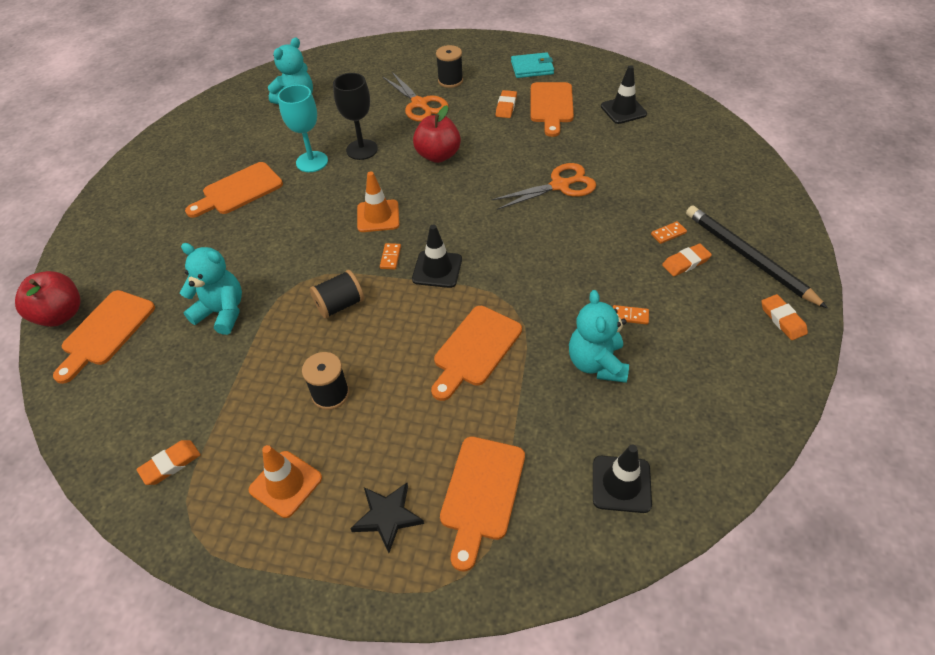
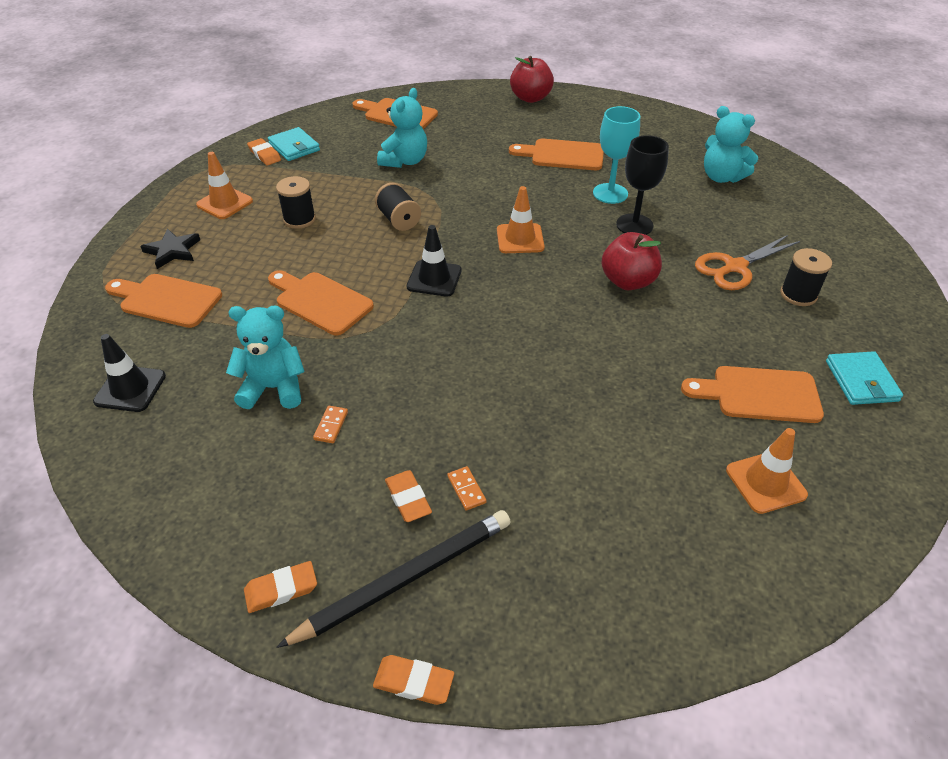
camera: 90 degrees right, 5 degrees down
red apple [15,271,81,327] -> red apple moved to [510,56,554,103]
orange cutting board [185,162,283,218] -> orange cutting board turned 45 degrees counterclockwise [509,139,604,170]
orange domino [380,243,401,270] -> none
orange scissors [491,163,596,210] -> none
orange eraser [496,90,517,118] -> orange eraser moved to [373,655,454,705]
black traffic cone [601,65,647,124] -> orange traffic cone [726,428,808,514]
none -> turquoise wallet [268,127,320,161]

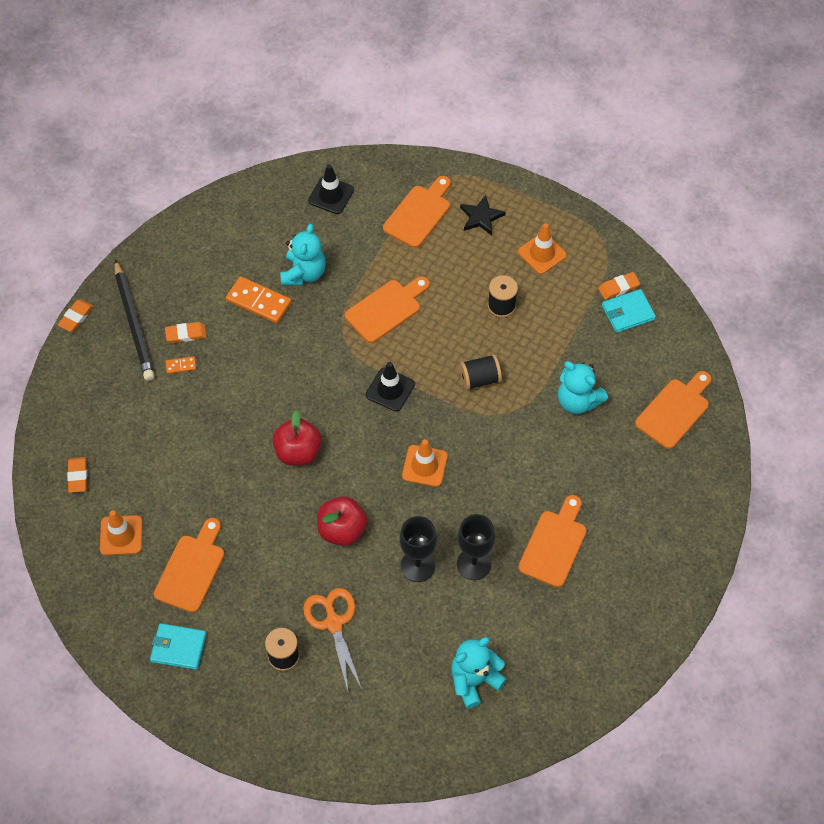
camera: 105 degrees right, 15 degrees up
orange eraser [244,561,317,613] -> orange eraser moved to [67,457,87,493]
orange domino [313,406,348,443] -> orange domino [226,276,291,324], size x2.09
red apple [510,56,554,103] -> red apple moved to [272,411,322,466]
turquoise goblet [593,106,640,204] -> black goblet [457,514,495,580]

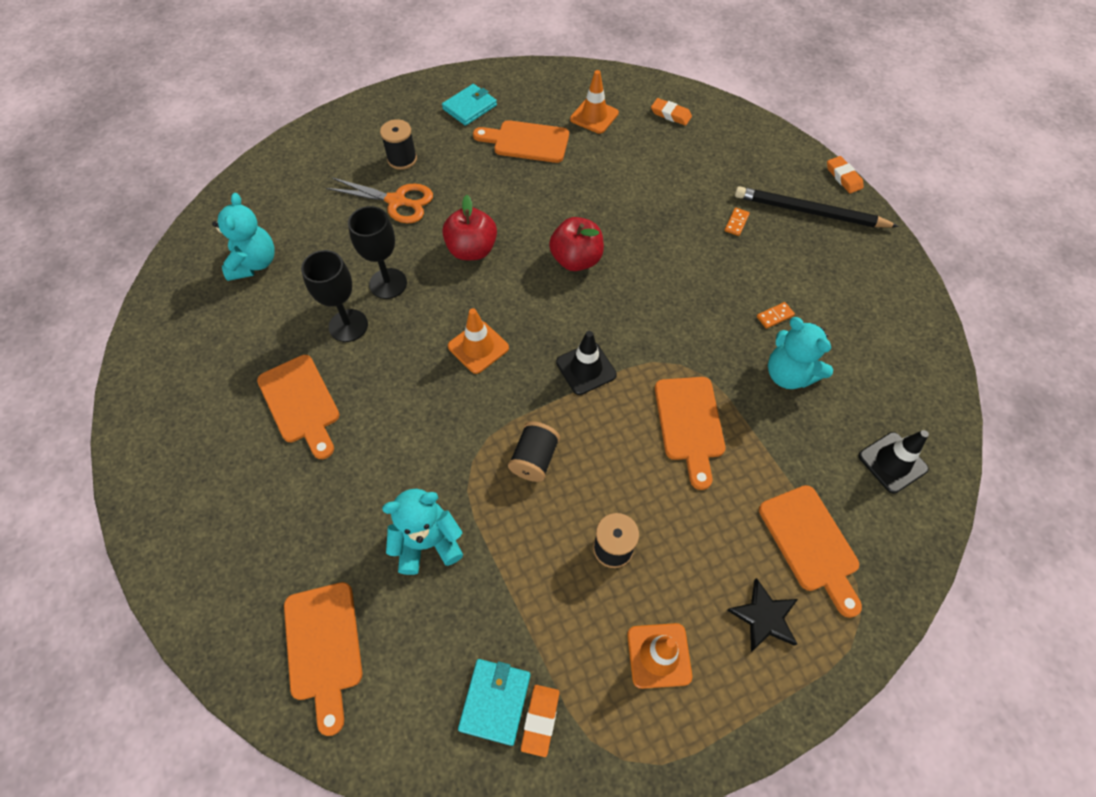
camera: 125 degrees right, 0 degrees up
orange cutting board [154,518,225,613] -> orange cutting board turned 135 degrees clockwise [473,120,569,163]
orange eraser [165,322,207,343] -> none
orange domino [226,276,291,324] -> orange domino [757,302,795,329], size x0.48

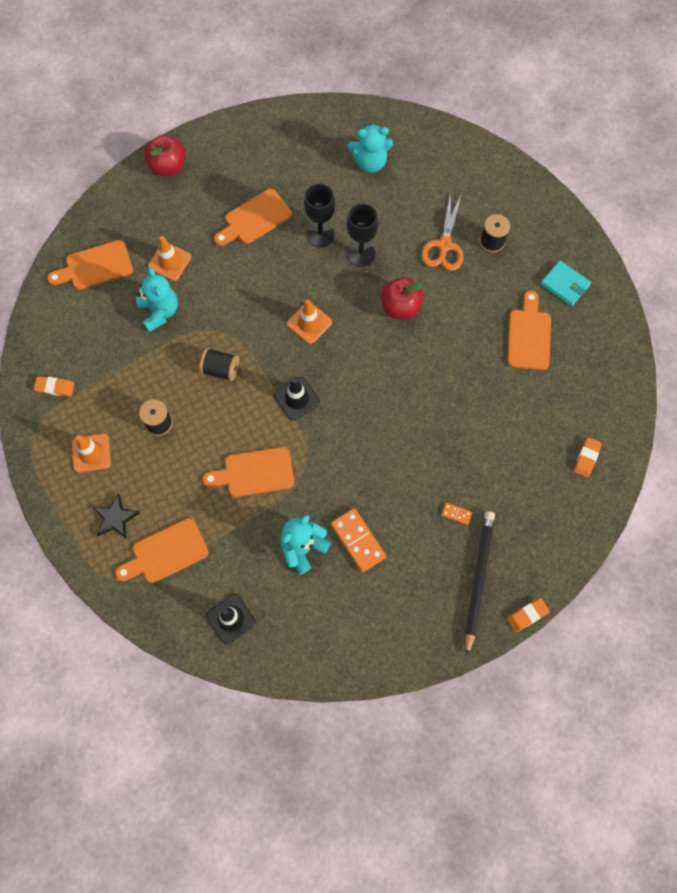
camera: 85 degrees right, 10 degrees up
turquoise wallet [458,659,531,746] -> none
red apple [549,217,604,271] -> red apple moved to [144,135,186,176]
orange traffic cone [570,70,619,134] -> orange traffic cone moved to [148,236,192,281]
orange domino [757,302,795,329] -> orange domino [331,508,386,573], size x2.09

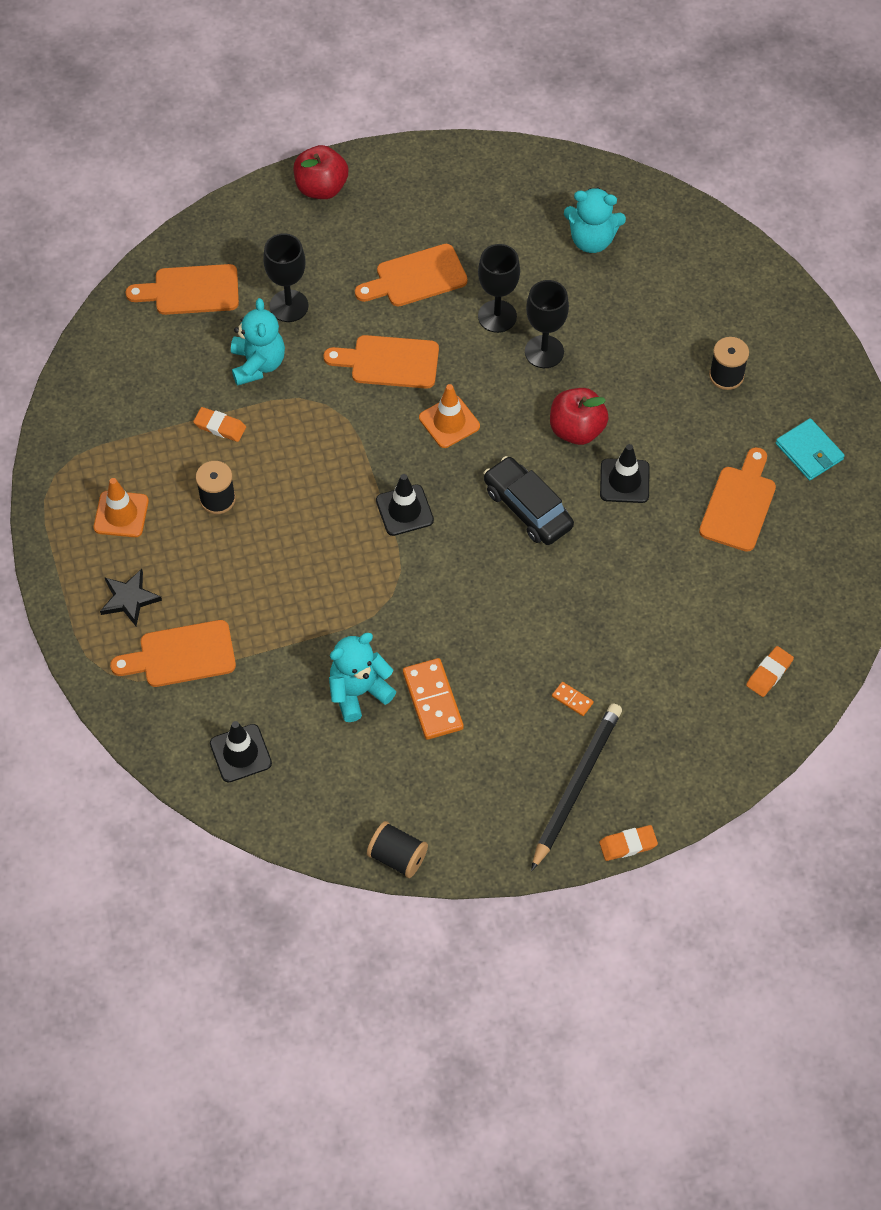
camera: 15 degrees right, 10 degrees down
orange eraser [34,376,75,397] -> orange eraser moved to [193,407,246,442]
orange traffic cone [148,236,192,281] -> black goblet [263,233,308,322]
black spool [199,348,239,381] -> black spool moved to [367,821,428,878]
orange cutting board [203,447,294,497] -> orange cutting board moved to [323,335,439,389]
orange scissors [421,195,464,271] -> none
none -> black car [484,456,574,545]
none -> black traffic cone [600,444,650,503]

